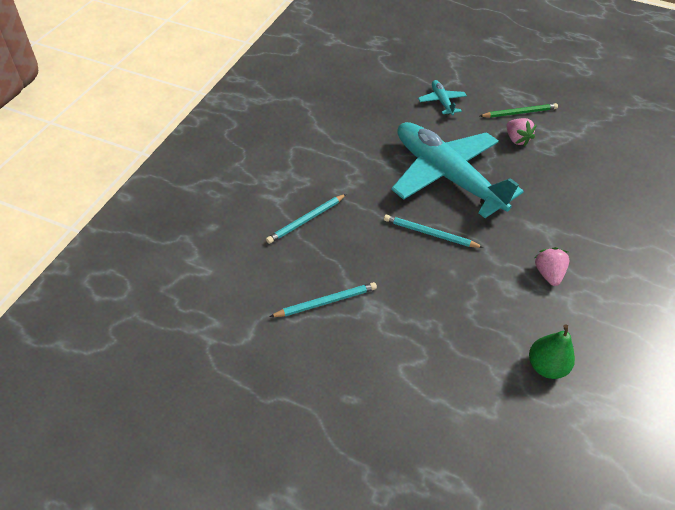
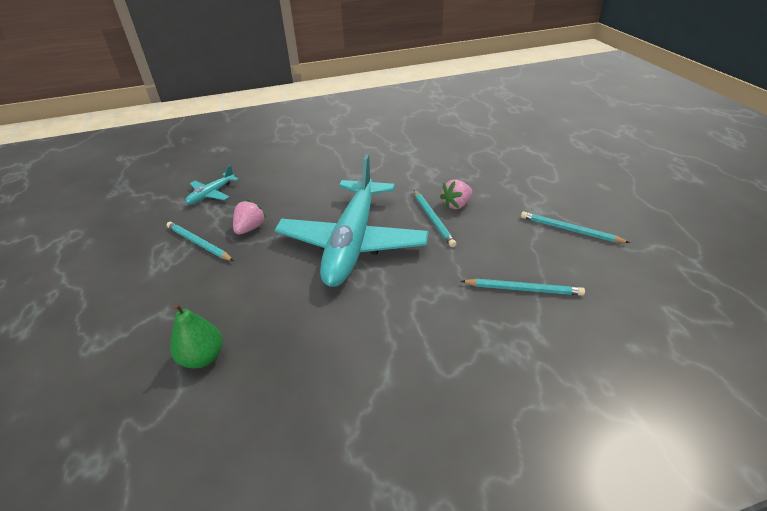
camera: 125 degrees left, 10 degrees down
turquoise plane [418,80,467,115] -> turquoise plane moved to [185,165,239,204]
green pencil [480,103,558,118] -> turquoise pencil [166,222,234,261]
green pear [529,324,575,379] -> green pear moved to [170,303,223,369]
pink strawberry [535,247,569,286] -> pink strawberry moved to [440,180,472,209]

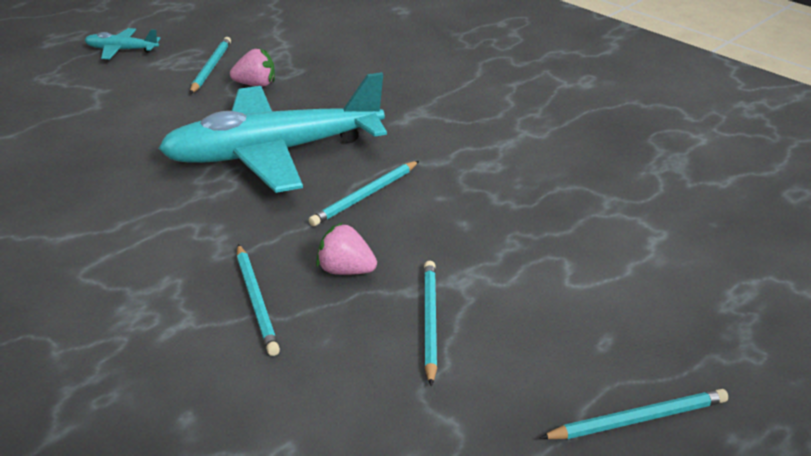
camera: 60 degrees right, 5 degrees down
green pear [170,303,223,369] -> none
turquoise plane [185,165,239,204] -> turquoise plane moved to [85,28,161,59]
pink strawberry [440,180,472,209] -> pink strawberry moved to [316,222,377,275]
none -> turquoise pencil [540,389,728,439]

